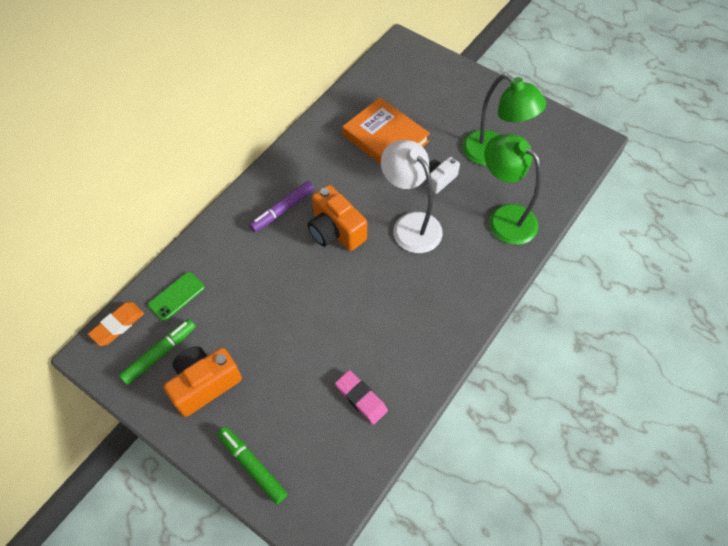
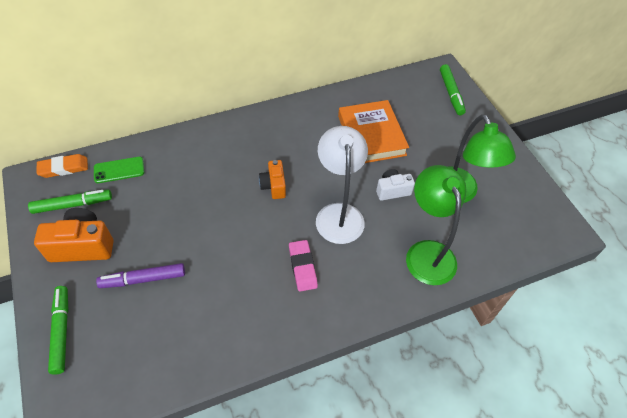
camera: 30 degrees right, 5 degrees down
purple marker [249,181,314,232] -> purple marker moved to [96,263,185,288]
orange camera [308,185,367,251] -> orange camera [259,160,286,199], size x0.60
pink eraser [335,370,388,425] -> pink eraser moved to [289,240,318,291]
none -> green marker [440,64,466,115]

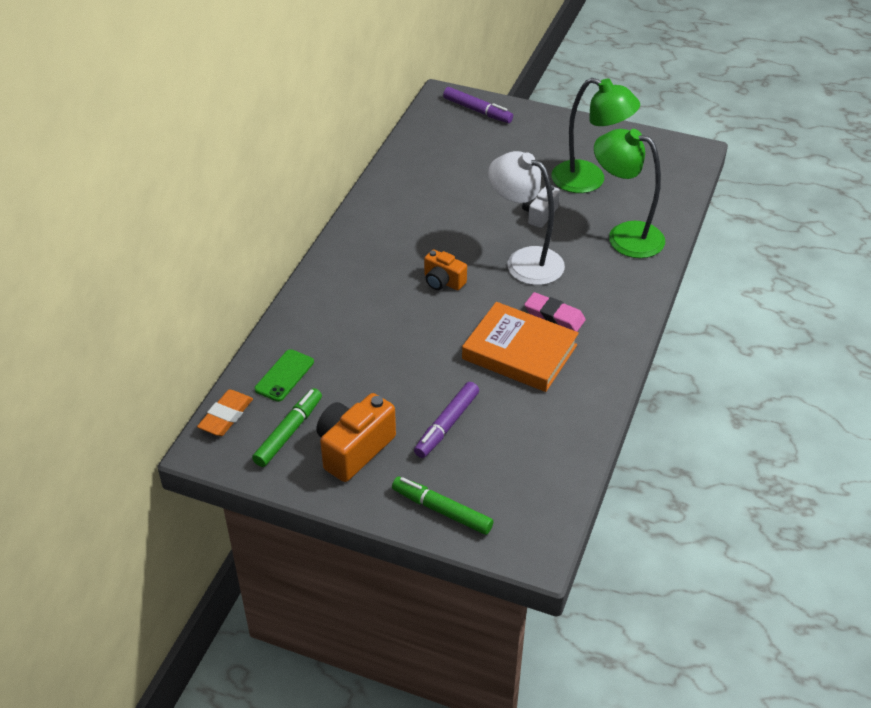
camera: 45 degrees left, 10 degrees down
orange book [338,100,409,163] -> orange book moved to [462,302,579,392]
green marker [440,64,466,115] -> purple marker [443,87,513,123]

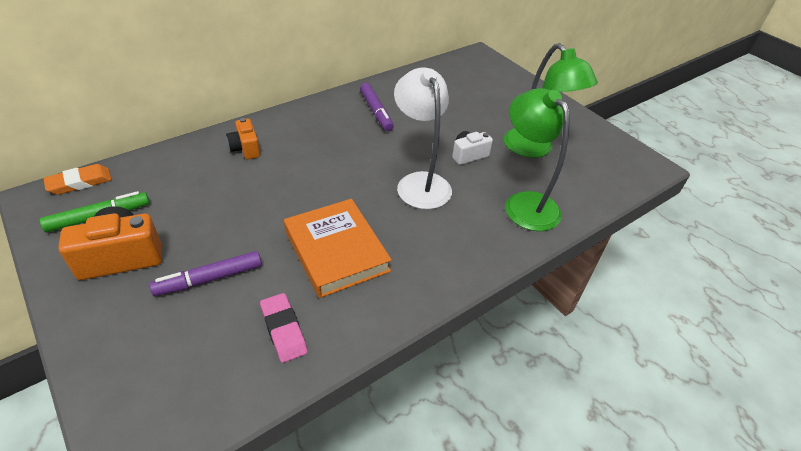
camera: 30 degrees right, 0 degrees up
green phone [254,349,314,402] -> none
green marker [392,476,493,535] -> none
orange camera [424,249,467,290] -> orange camera moved to [226,118,260,159]
purple marker [443,87,513,123] -> purple marker moved to [360,83,394,131]
pink eraser [524,292,586,332] -> pink eraser moved to [260,293,308,363]

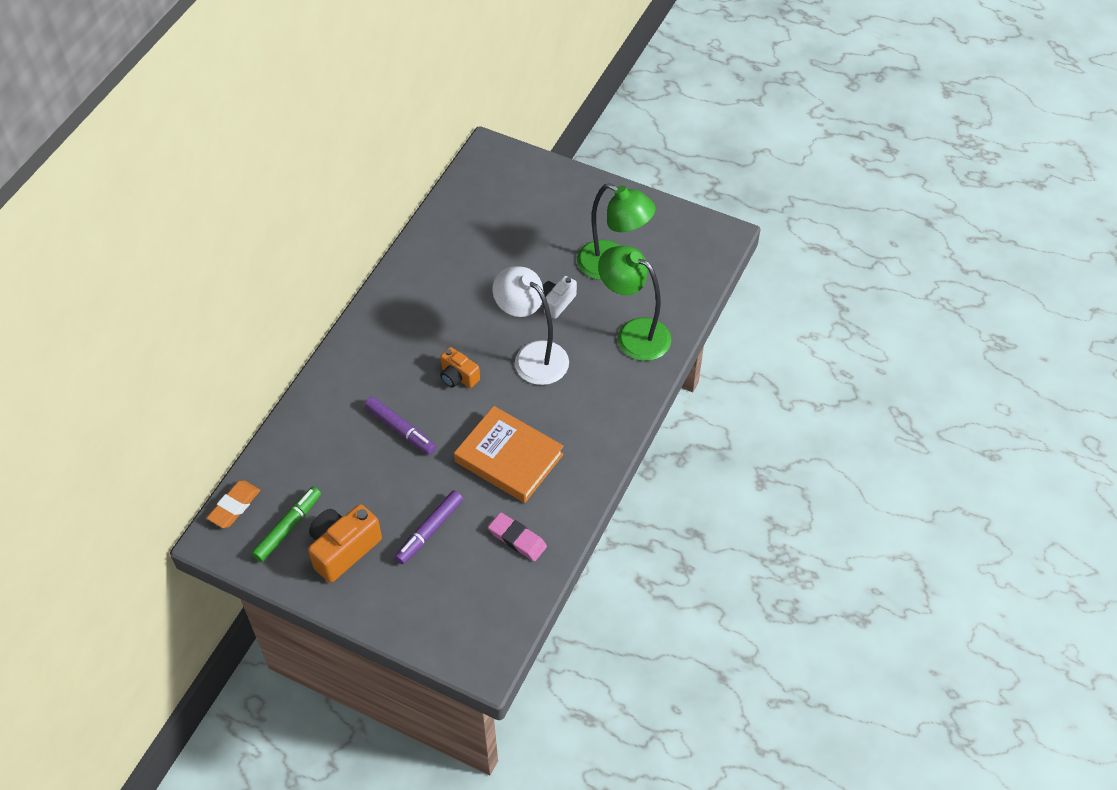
camera: 25 degrees left, 10 degrees up
orange camera [226,118,260,159] -> orange camera moved to [440,347,480,388]
purple marker [360,83,394,131] -> purple marker moved to [365,397,436,455]

